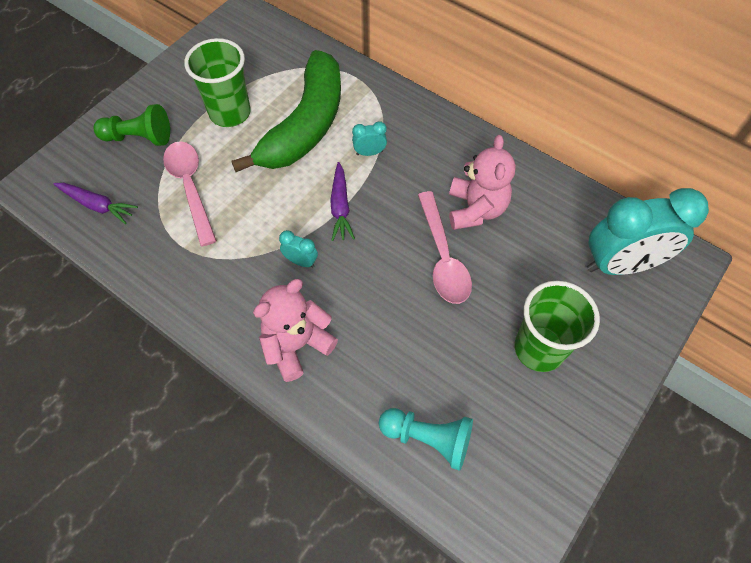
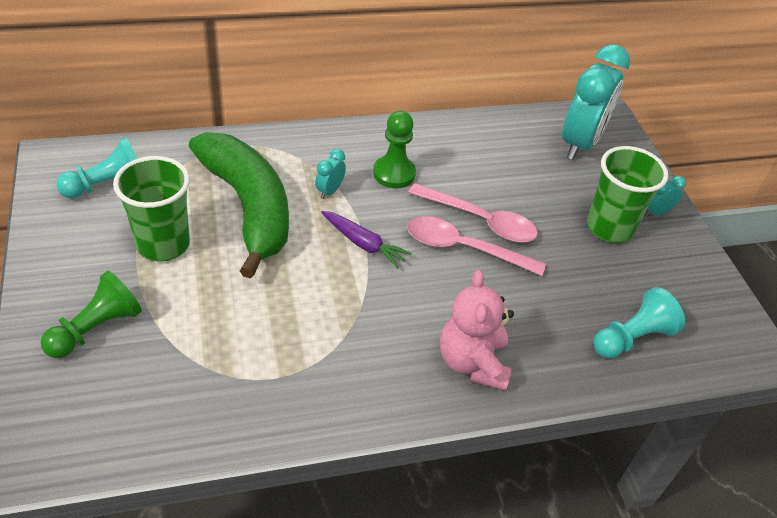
camera: 55 degrees left, 15 degrees down
purple carrot [54,183,138,224] -> none
pink spoon [163,141,217,246] -> pink spoon moved to [407,216,546,276]
turquoise clock [279,230,318,268] -> turquoise clock moved to [645,176,686,217]
pink teddy bear [449,135,516,230] -> none
none -> turquoise pawn [56,138,137,199]
none -> green pawn [373,111,416,188]

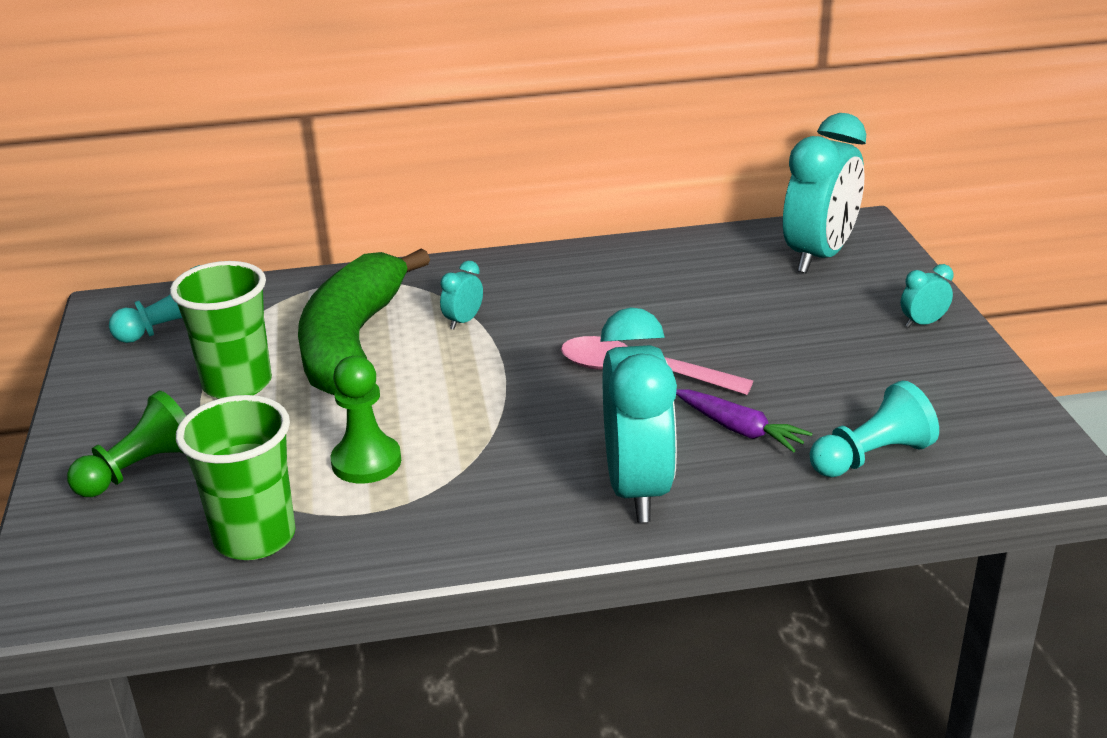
camera: 10 degrees right, 15 degrees down
green banana [189,132,289,278] -> green banana turned 150 degrees counterclockwise [298,248,430,395]
purple carrot [321,211,412,268] -> purple carrot moved to [676,389,813,453]
green pawn [373,111,416,188] -> green pawn moved to [331,356,401,484]
pink spoon [408,183,538,243] -> none
pink teddy bear [440,270,514,391] -> turquoise clock [600,307,677,522]
green cup [587,146,668,243] -> green cup moved to [176,395,296,560]

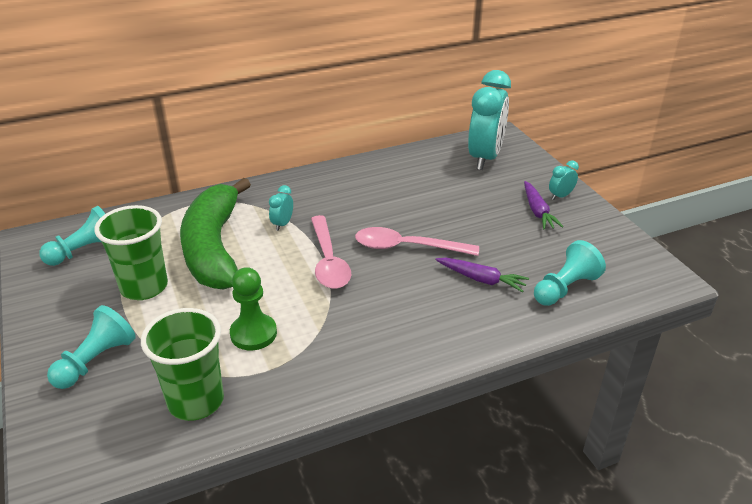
camera: 15 degrees left, 5 degrees up
green pawn [67,391,186,497] -> turquoise pawn [47,305,136,389]
turquoise clock [600,307,677,522] -> none
none -> pink spoon [311,215,351,289]
none -> purple carrot [524,181,564,230]

